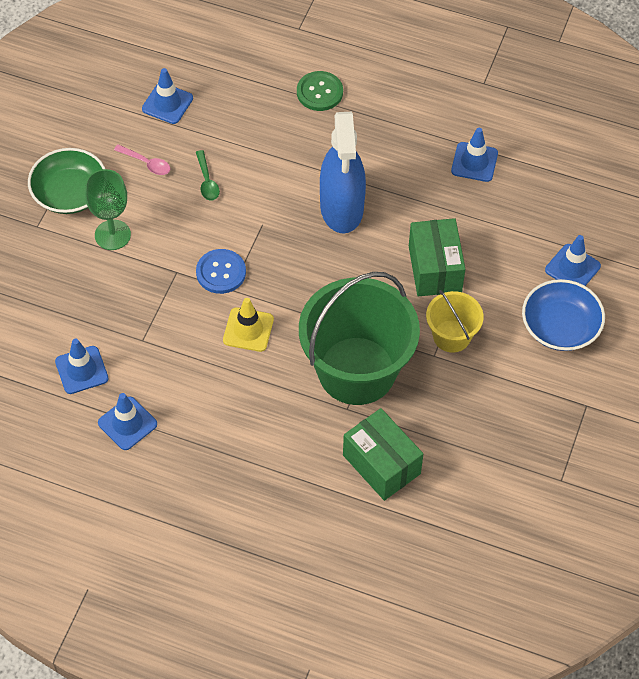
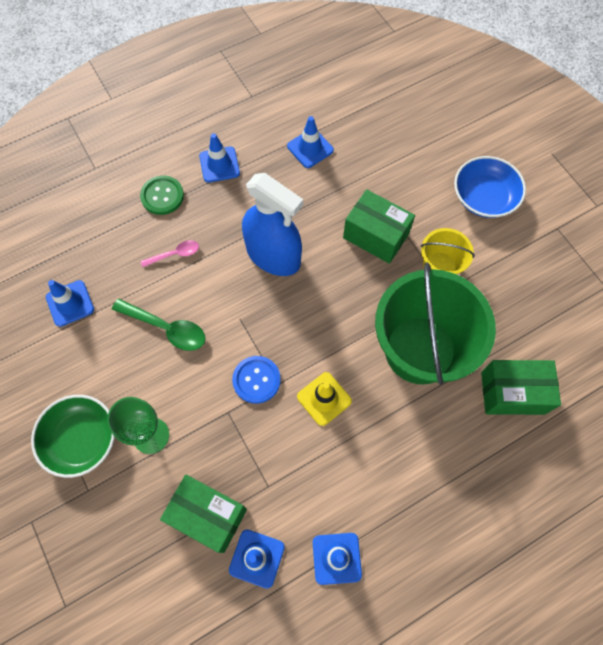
camera: 50 degrees left, 10 degrees up
pink spoon [114,144,170,175] -> pink spoon moved to [141,240,199,267]
green spoon [196,150,220,201] -> green spoon [112,299,206,351], size x1.65
blue traffic cone [545,235,601,286] -> blue traffic cone moved to [199,133,240,183]
none -> green box [160,474,247,553]

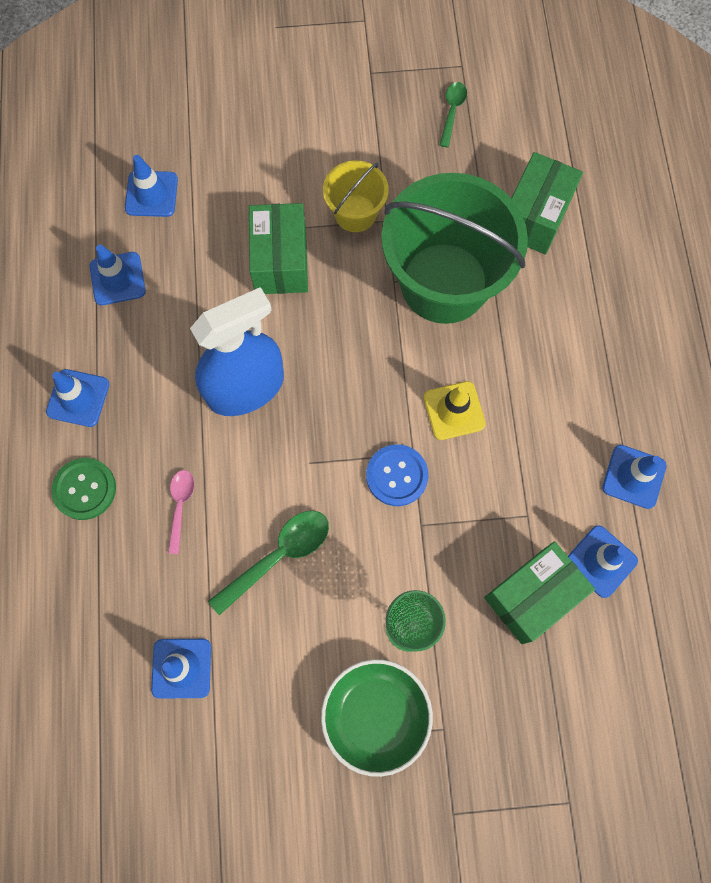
camera: 65 degrees left, 5 degrees up
green box [343,189,415,264] -> green box turned 60 degrees counterclockwise [249,203,308,294]
blue bowl [454,156,526,218] -> none
none -> blue traffic cone [125,155,178,217]
none -> green spoon [440,82,467,147]

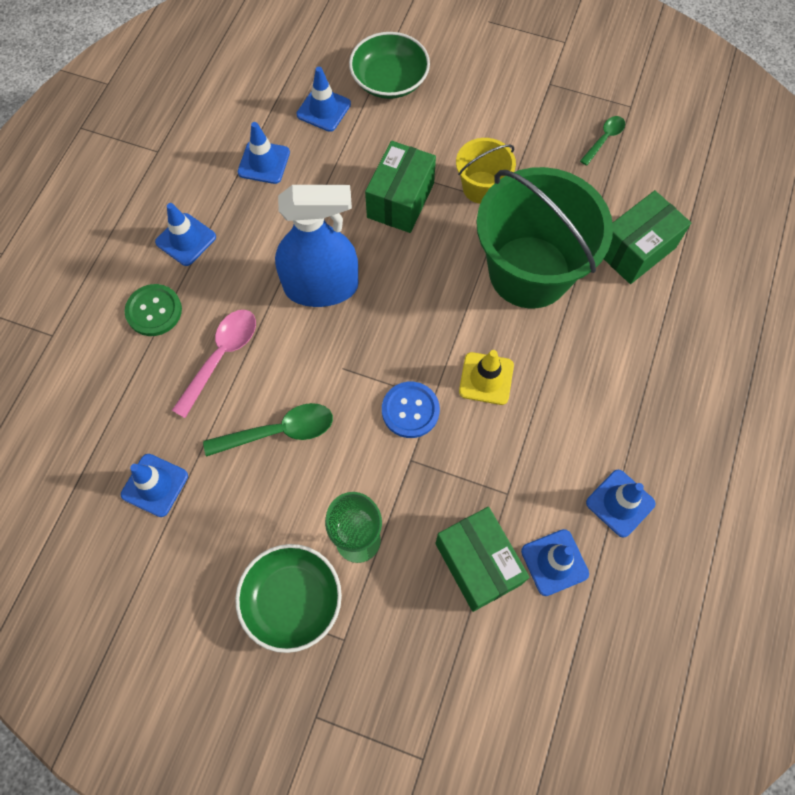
camera: 25 degrees right, 5 degrees down
pink spoon [168,470,194,554] -> pink spoon [172,310,256,418], size x1.65
green box [484,541,595,644] -> green box turned 75 degrees clockwise [435,507,530,612]
none -> green bowl [349,32,430,99]

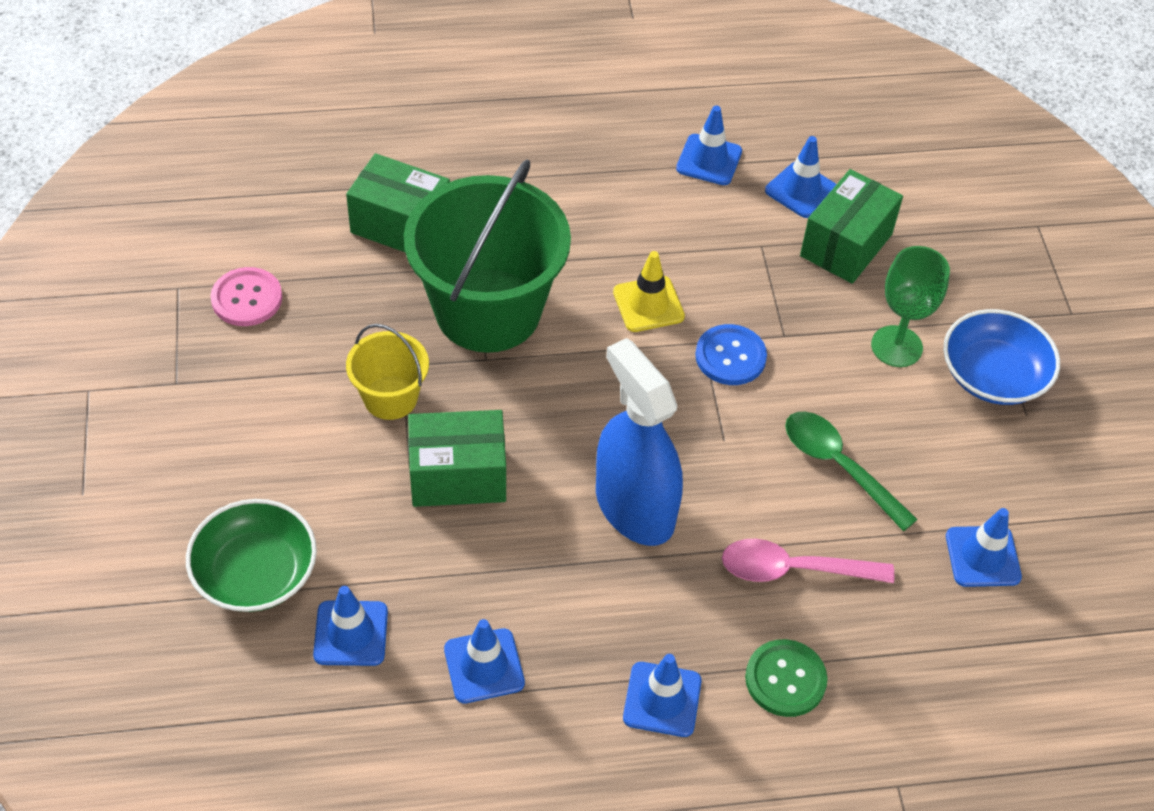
camera: 120 degrees left, 15 degrees down
green bowl [235,544,342,653] -> blue bowl [943,309,1060,405]
green spoon [580,116,625,166] -> pink button [211,267,282,326]

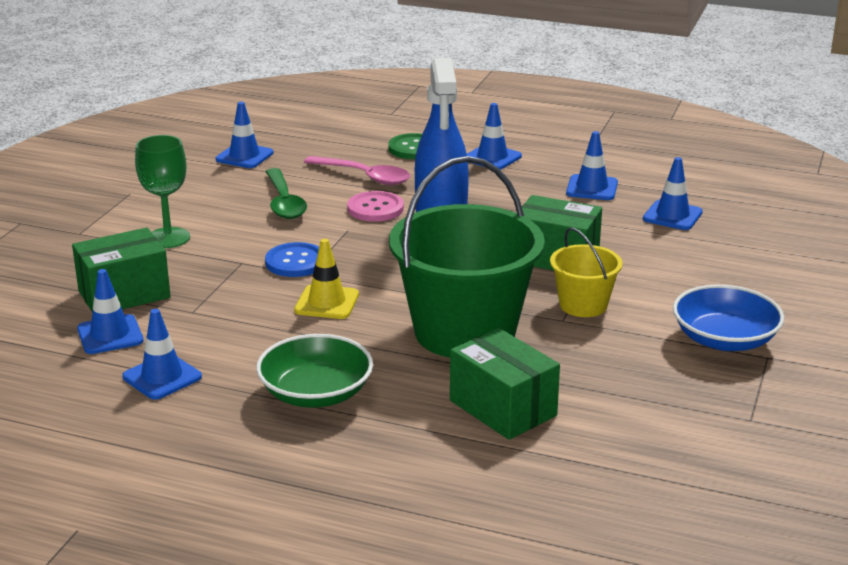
camera: 150 degrees left, 25 degrees down
green bowl [186,499,317,612] -> green bowl moved to [256,334,373,408]
pink button [211,267,282,326] -> pink button moved to [347,191,404,222]
blue bowl [943,309,1060,405] -> blue bowl moved to [673,285,784,351]

